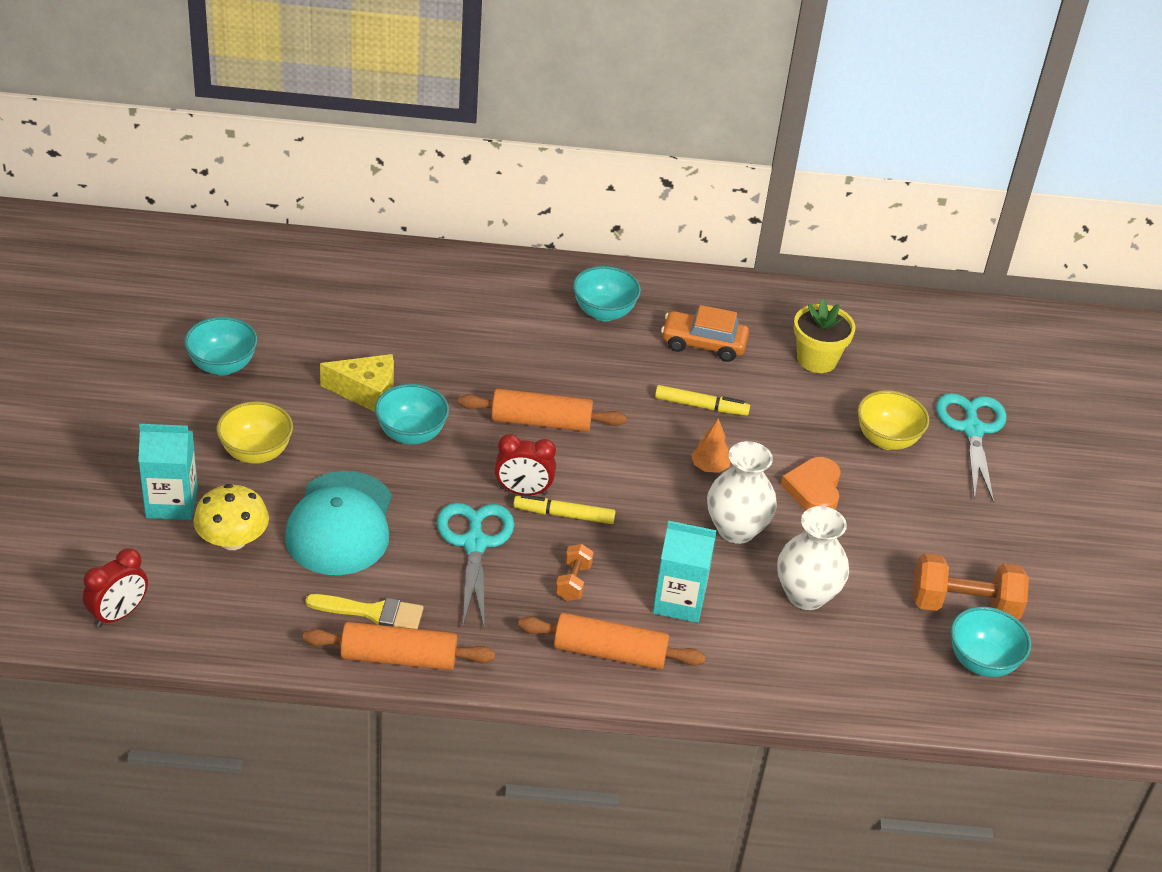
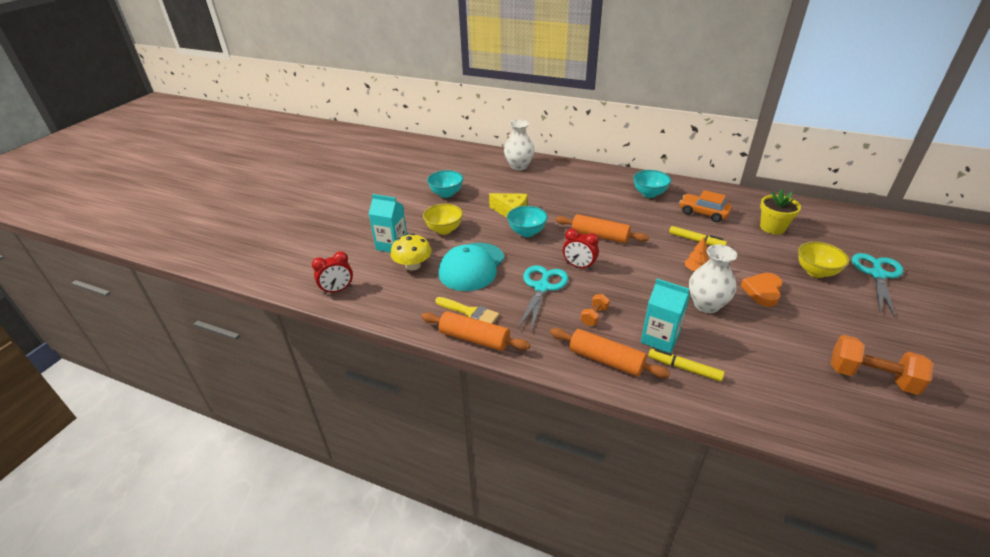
camera: 25 degrees right, 5 degrees down
yellow marker [513,494,616,524] -> yellow marker moved to [648,349,724,382]
white vase [777,506,849,610] -> white vase moved to [504,120,535,170]
turquoise bowl [951,607,1031,677] -> none

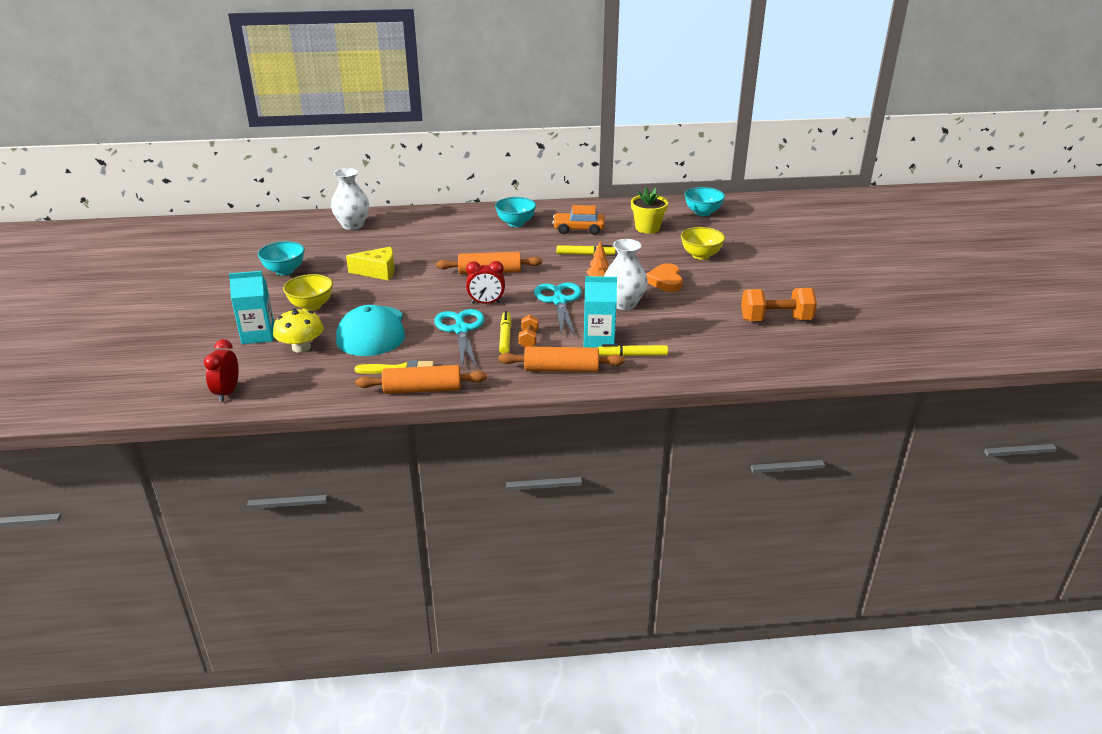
camera: 30 degrees left, 5 degrees down
red clock [312,251,353,295] -> red clock turned 150 degrees clockwise [204,339,239,402]
turquoise bowl [507,206,548,237] -> turquoise bowl moved to [684,187,725,216]
turquoise scissors [852,253,903,318] -> turquoise scissors moved to [534,282,581,336]
none -> yellow marker [499,311,511,354]

